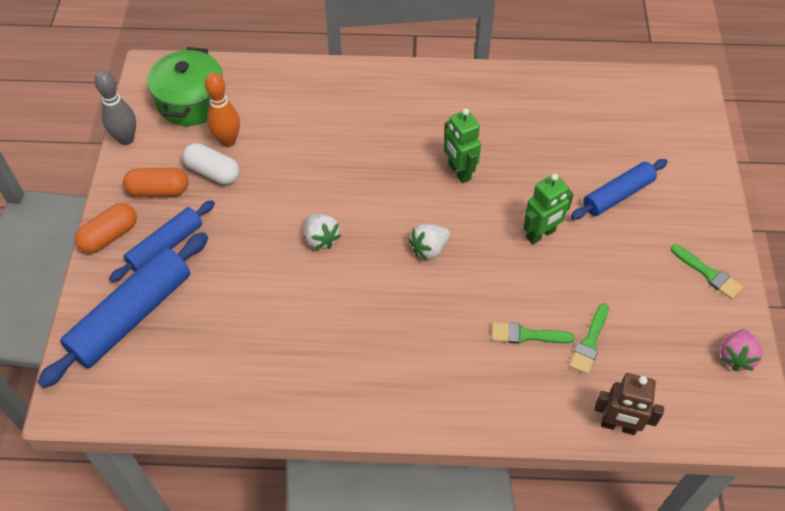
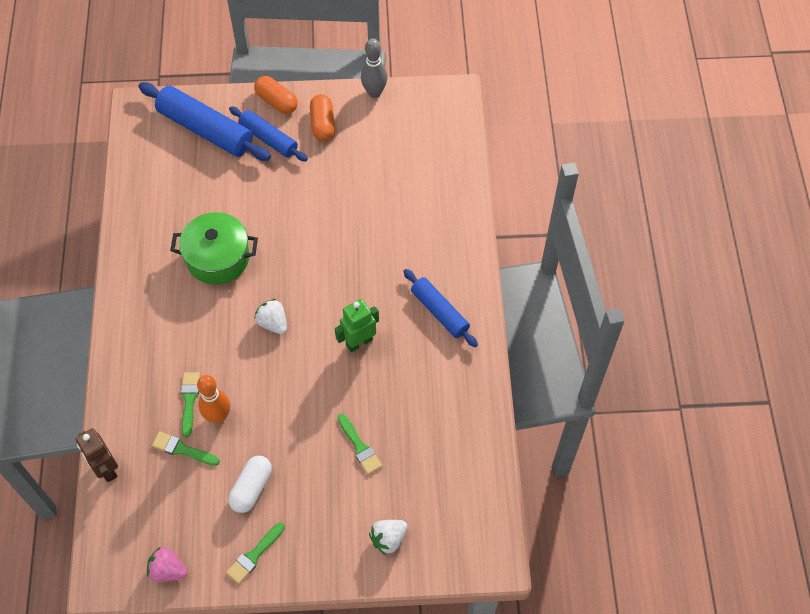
camera: 85 degrees right, 5 degrees up
green pot [147,47,223,126] -> green pot moved to [170,212,258,285]
white capsule [182,143,240,185] -> white capsule moved to [228,456,272,513]
orange bowling pin [205,73,240,147] -> orange bowling pin moved to [197,375,230,424]
white strawberry [305,214,341,250] -> white strawberry moved to [369,520,408,555]
green robot [523,173,574,244] -> none
blue rolling pin [571,159,668,220] -> blue rolling pin moved to [403,269,478,347]
brown robot [594,373,664,435] -> brown robot turned 45 degrees counterclockwise [75,428,118,482]
none -> green brush [338,414,382,475]

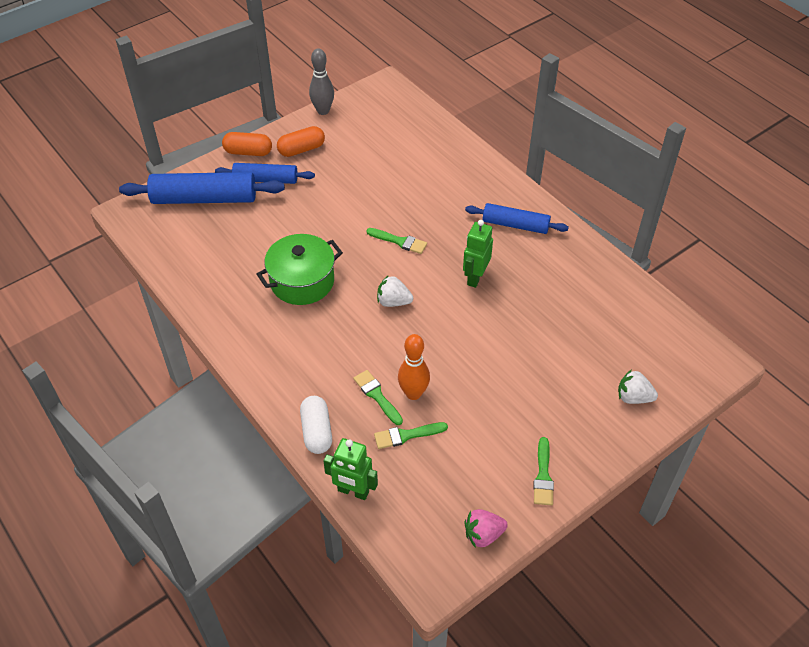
camera: 35 degrees left, 10 degrees down
brown robot [75,428,118,482] -> green robot [323,438,378,500]
white capsule [228,456,272,513] -> white capsule moved to [300,396,332,454]
orange capsule [310,94,335,141] -> orange capsule turned 75 degrees counterclockwise [277,126,325,157]
green brush [338,414,382,475] -> green brush moved to [366,228,427,254]
white strawberry [369,520,408,555] -> white strawberry turned 90 degrees clockwise [618,370,658,404]

